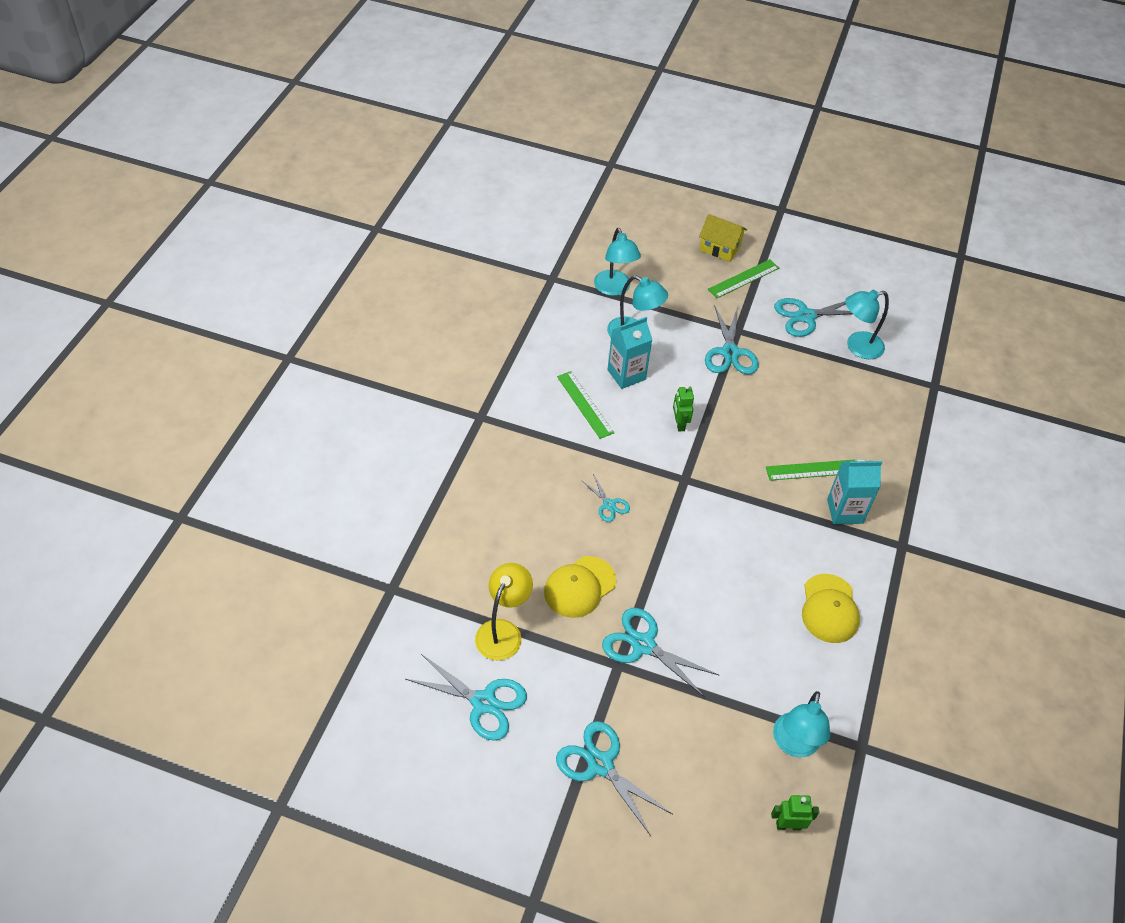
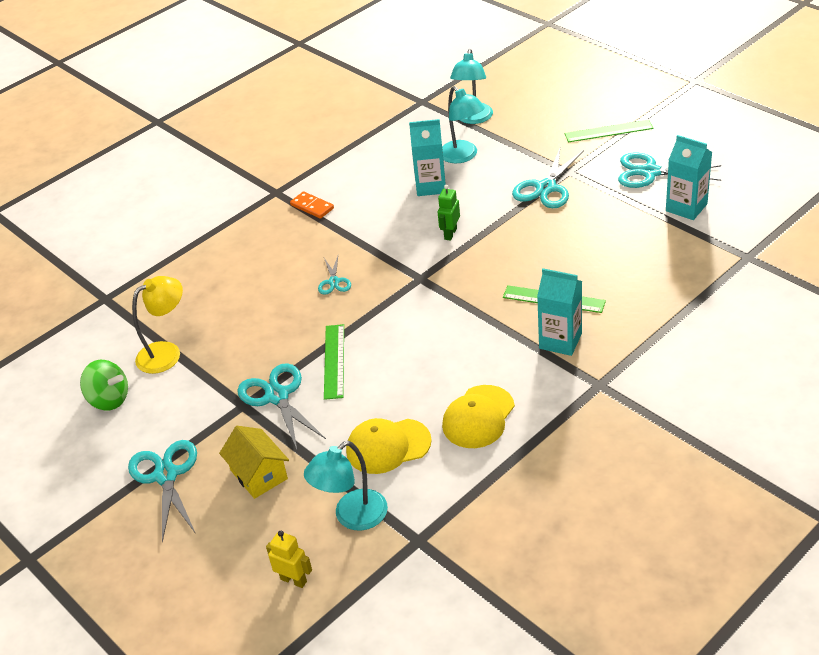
camera: 35 degrees right, 10 degrees down
turquoise scissors [406,654,527,741] -> green spinning top [80,360,128,410]
yellow cap [544,556,616,618] -> yellow cap moved to [346,418,432,474]
green ruler [557,371,614,439] -> green ruler moved to [324,324,344,400]
yellow house [699,214,747,262] -> yellow house moved to [219,426,289,499]
green robot [771,795,819,830] -> yellow robot [266,531,312,588]
turquoise lamp [845,290,889,359] -> turquoise carton [666,135,712,220]
none -> orange domino [290,191,334,219]

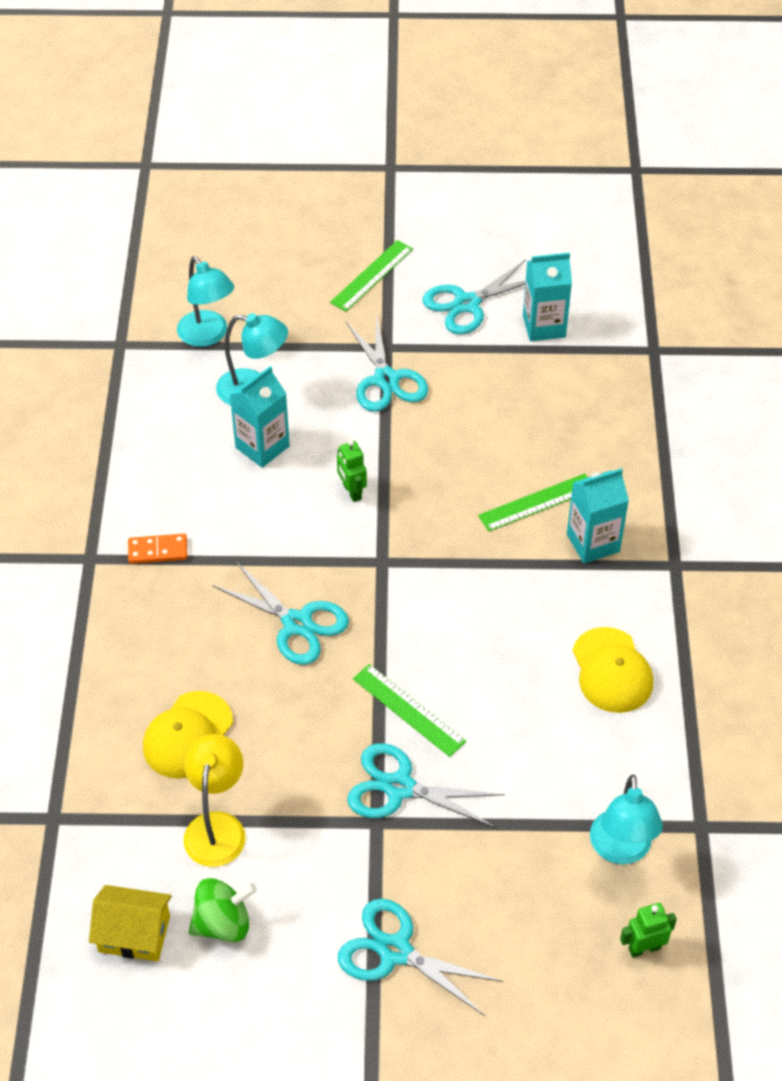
camera: 50 degrees left, 10 degrees up
yellow house [219,426,289,499] -> yellow house moved to [89,885,172,961]
yellow robot [266,531,312,588] -> green robot [620,903,677,958]
turquoise scissors [318,256,351,295] -> turquoise scissors [212,562,349,665], size x1.82
yellow cap [346,418,432,474] -> yellow cap moved to [143,691,233,779]

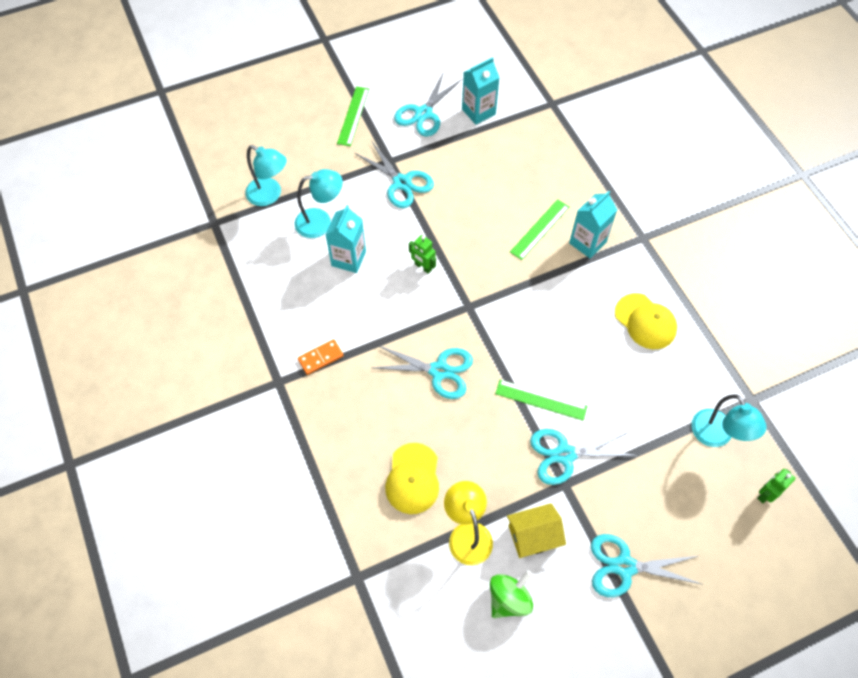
camera: 25 degrees left, 10 degrees up
yellow house [89,885,172,961] -> yellow house moved to [507,503,566,558]

